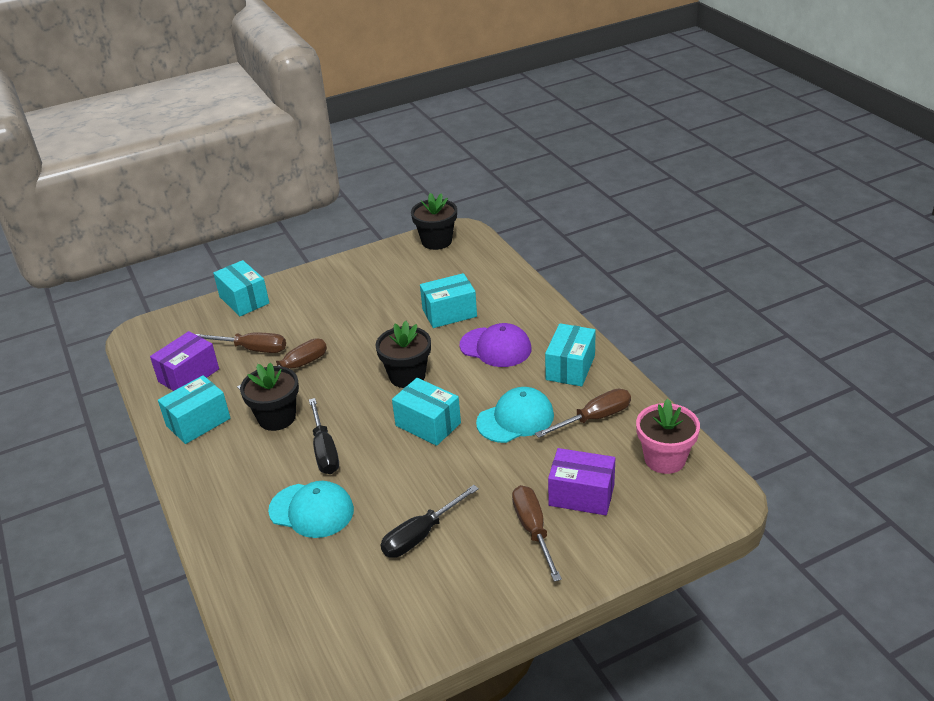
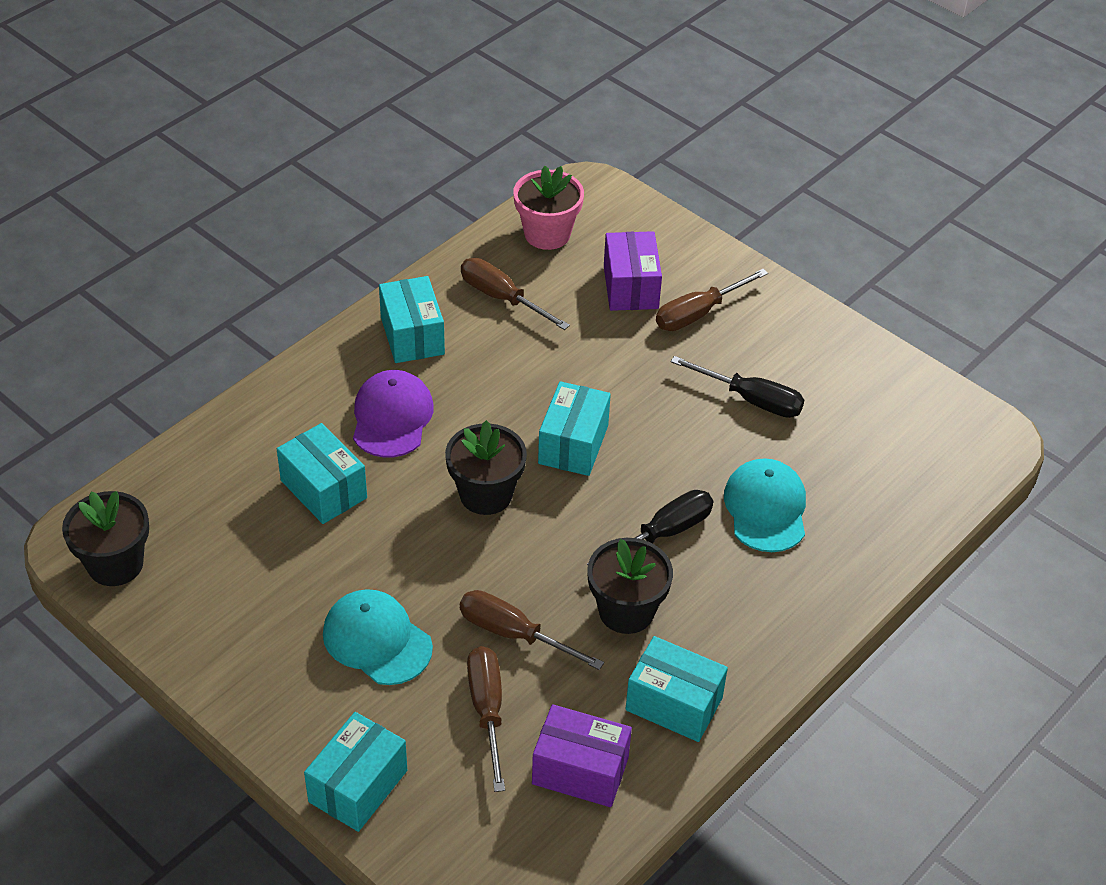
camera: 115 degrees left, 10 degrees up
turquoise cap [476,387,554,443] -> turquoise cap moved to [323,589,433,685]
turquoise box [545,323,596,386] -> turquoise box turned 75 degrees clockwise [379,276,445,363]

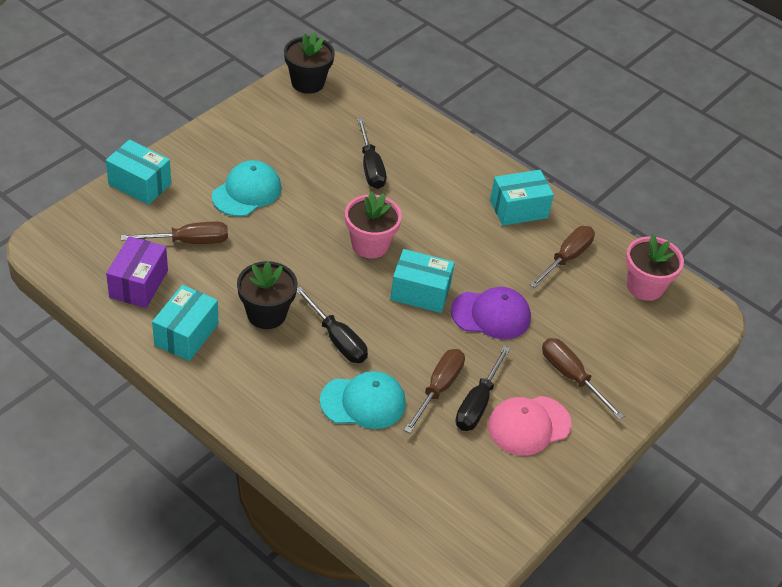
camera: 85 degrees right, 0 degrees up
turquoise box [277,423,367,524] -> black screwdriver [357,118,386,189]
purple cap [353,370,434,458] -> purple cap moved to [451,287,531,339]
black flower pot [445,420,527,515] -> pink flower pot [345,191,402,258]
brown screwdriver [460,590,604,670] -> brown screwdriver moved to [404,349,465,433]
purple box [604,231,662,311] -> none
none -> pink cap [488,396,572,456]

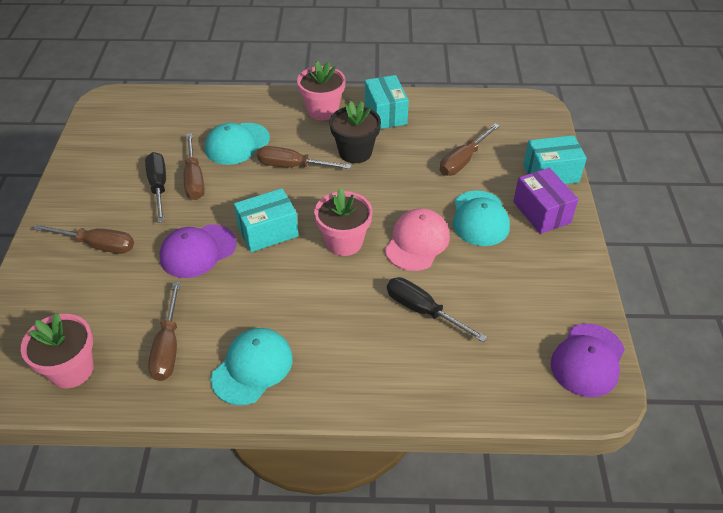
camera: 145 degrees right, 0 degrees up
purple box [106,236,168,308] -> purple box moved to [513,168,578,234]
black flower pot [284,32,335,94] -> purple cap [551,323,625,397]
black screwdriver [297,287,368,363] -> brown screwdriver [257,146,352,169]
pink cap [488,396,572,456] -> pink cap moved to [385,208,450,271]
turquoise box [490,170,554,226] -> turquoise cap [211,328,293,405]
none -> pink flower pot [297,61,345,120]

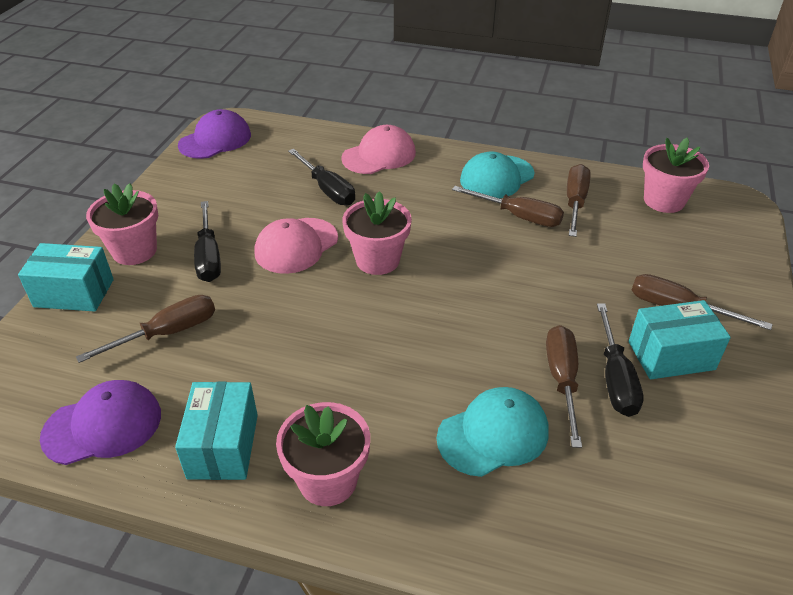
camera: 165 degrees left, 5 degrees down
purple cap [159,224,237,278] -> purple cap moved to [40,380,161,465]
turquoise box [234,188,299,252] -> turquoise box moved to [629,300,731,379]
brown screwdriver [257,146,352,169] -> brown screwdriver moved to [452,186,564,227]
black flower pot [330,101,381,163] -> none
turquoise cap [453,190,510,246] -> black screwdriver [194,201,221,282]
purple box [513,168,578,234] -> pink flower pot [86,183,158,265]
none -> pink cap [341,125,416,174]

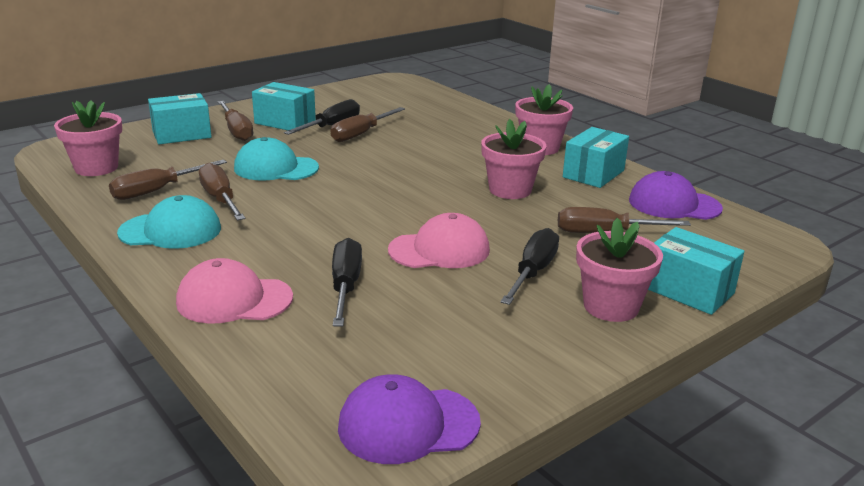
camera: 145 degrees left, 15 degrees down
pink flower pot [342,191,412,275] -> pink flower pot moved to [481,119,546,199]
turquoise cap [437,387,549,477] -> turquoise cap moved to [234,137,319,181]
none -> turquoise box [148,93,212,144]

